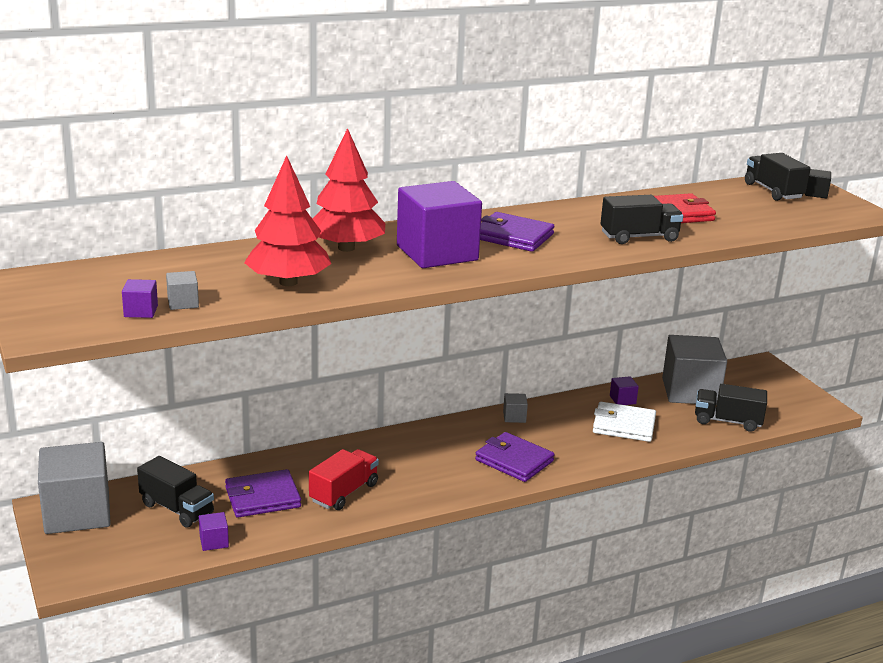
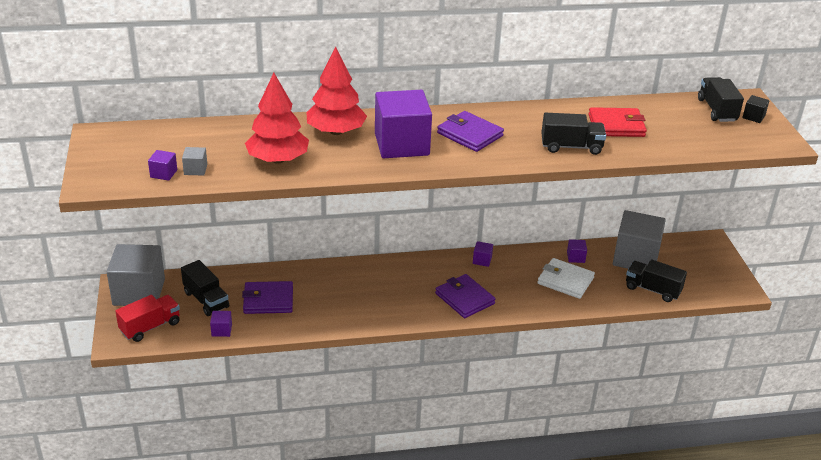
camera: 15 degrees right, 10 degrees up
red truck [309,449,379,510] -> red truck moved to [115,295,180,342]
grey cube [503,393,528,423] -> purple cube [473,241,493,267]

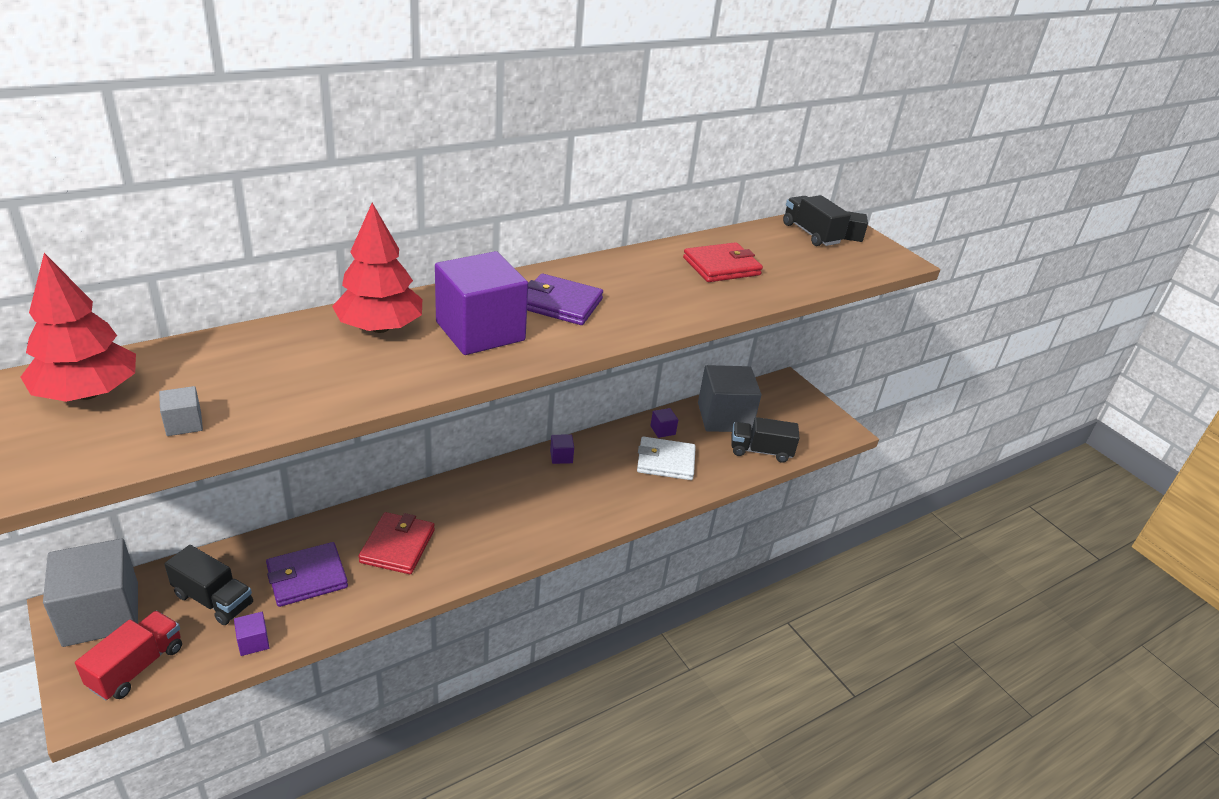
camera: 25 degrees left, 0 degrees up
purple cube [148,150,177,181] -> none
red tree [245,73,309,164] -> red tree moved to [21,253,136,402]
purple wallet [435,274,496,318] -> none
black truck [541,113,606,155] -> none
none -> red wallet [358,512,435,574]

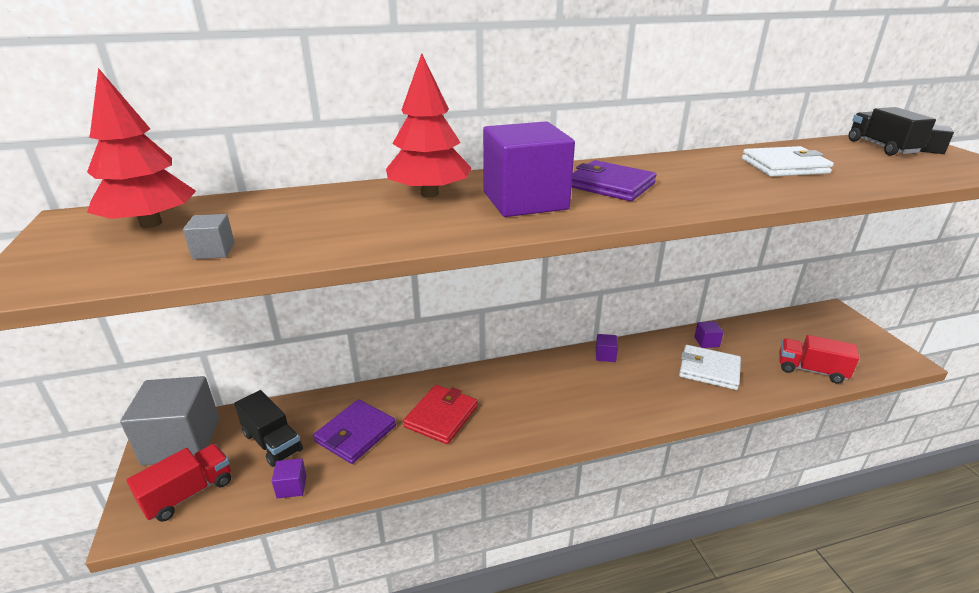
camera: 20 degrees right, 5 degrees down
purple wallet [266,542,348,607] -> purple wallet turned 45 degrees counterclockwise [313,399,396,464]
red wallet [683,242,763,282] -> white wallet [742,146,834,177]
grey cube [698,365,761,432] -> none
black truck [731,417,799,463] -> red truck [779,335,859,384]

